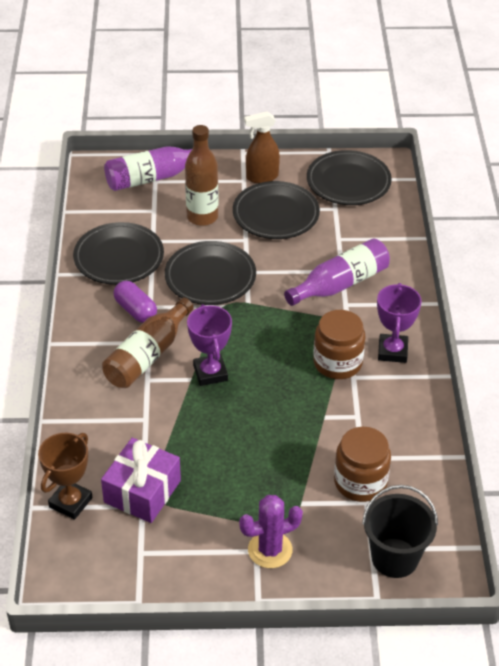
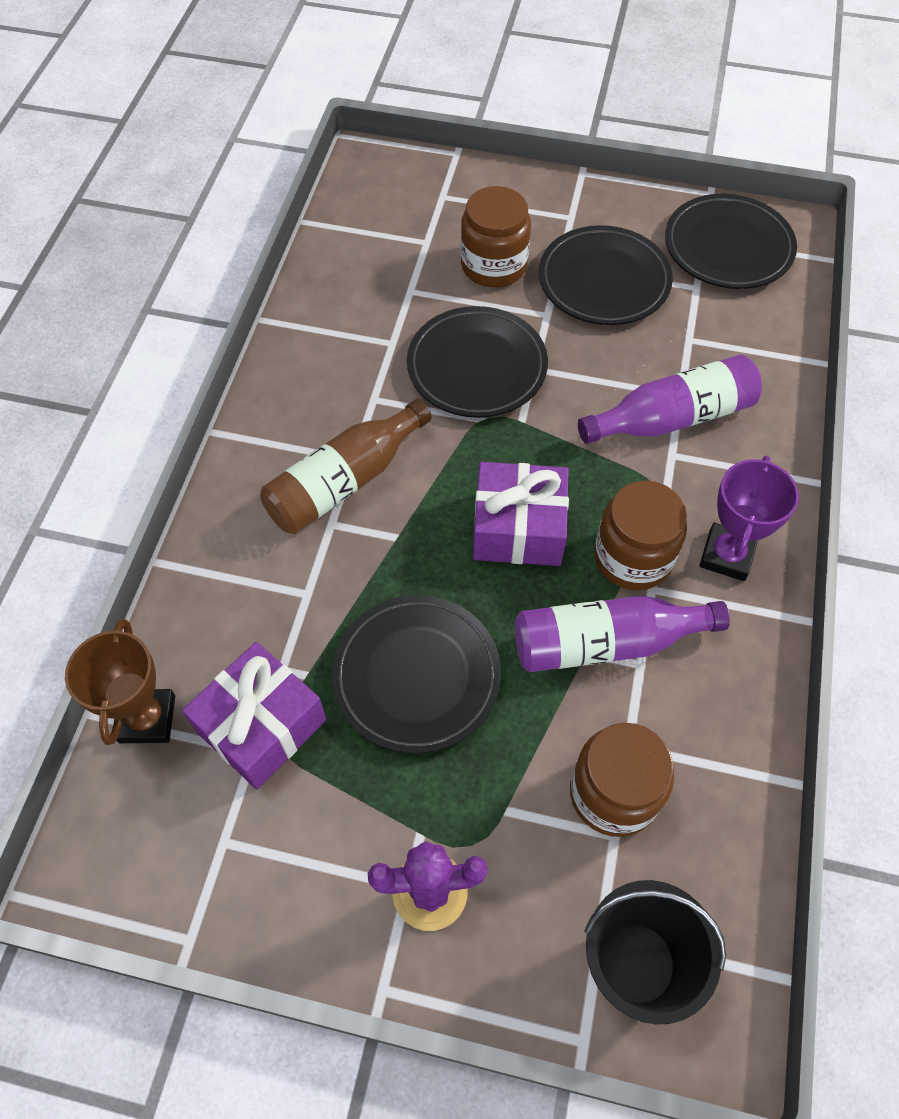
camera: 15 degrees right, 15 degrees up
brown trophy [38,433,93,520] -> brown trophy turned 45 degrees counterclockwise [65,619,175,745]
black plate [73,222,164,285] -> black plate moved to [332,595,501,754]
purple bottle [104,146,192,191] -> purple bottle moved to [515,596,730,672]
purple capsule [113,281,157,323] -> none
brown bottle [185,125,219,226] -> brown jar [461,186,531,287]
purple trophy [187,304,232,386] -> none
brown spray bottle [244,111,280,183] -> none
none -> purple gift [473,462,569,566]

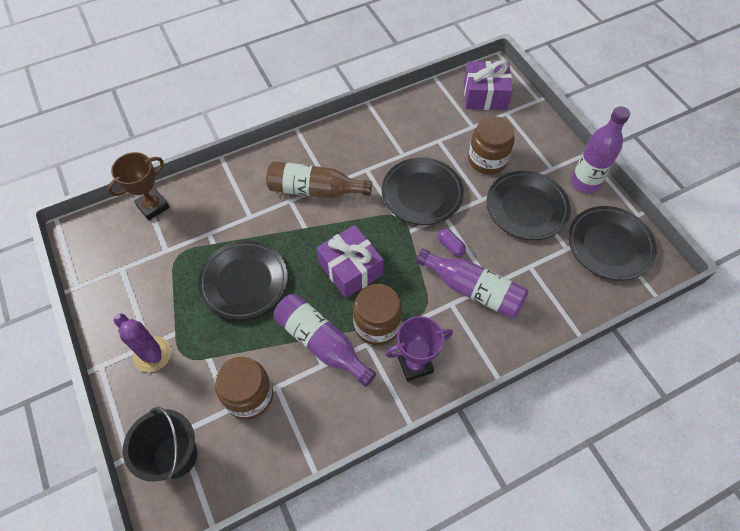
camera: 50 degrees right, 0 degrees up
purple gift [182,642,326,789] -> purple gift moved to [464,61,513,110]
none -> purple capsule [438,229,466,257]
none -> purple bottle [571,106,630,193]

